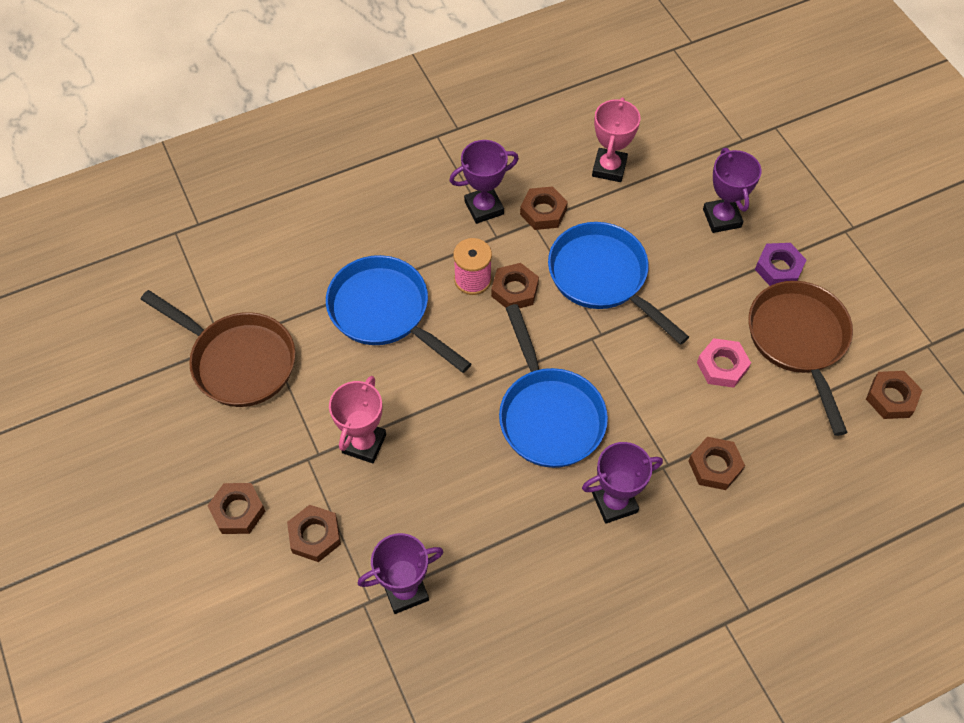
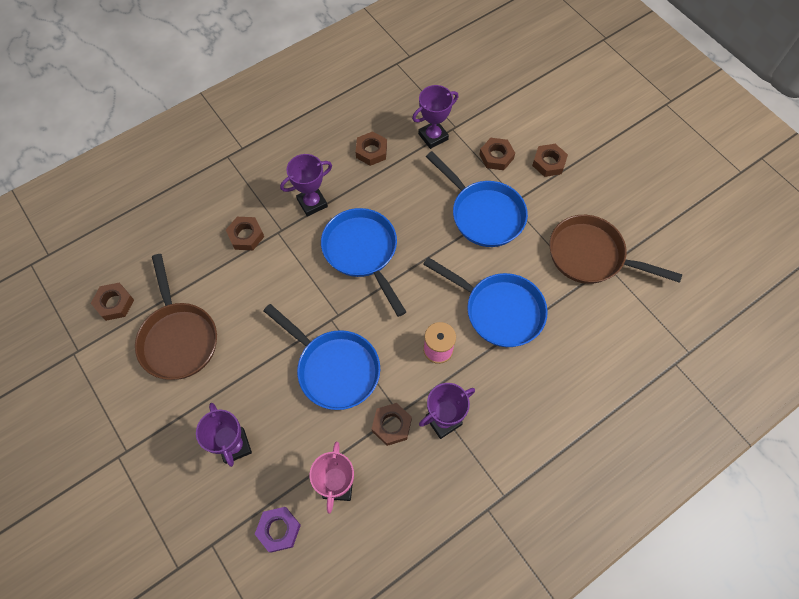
camera: 170 degrees right, 5 degrees up
pink trophy [329,376,386,463] -> blue pan [426,151,528,247]
brown nut [491,263,539,308] -> brown nut moved to [356,131,387,166]
pink nut [697,338,751,388] -> none
purple nut [755,243,806,286] -> purple nut moved to [255,507,301,553]

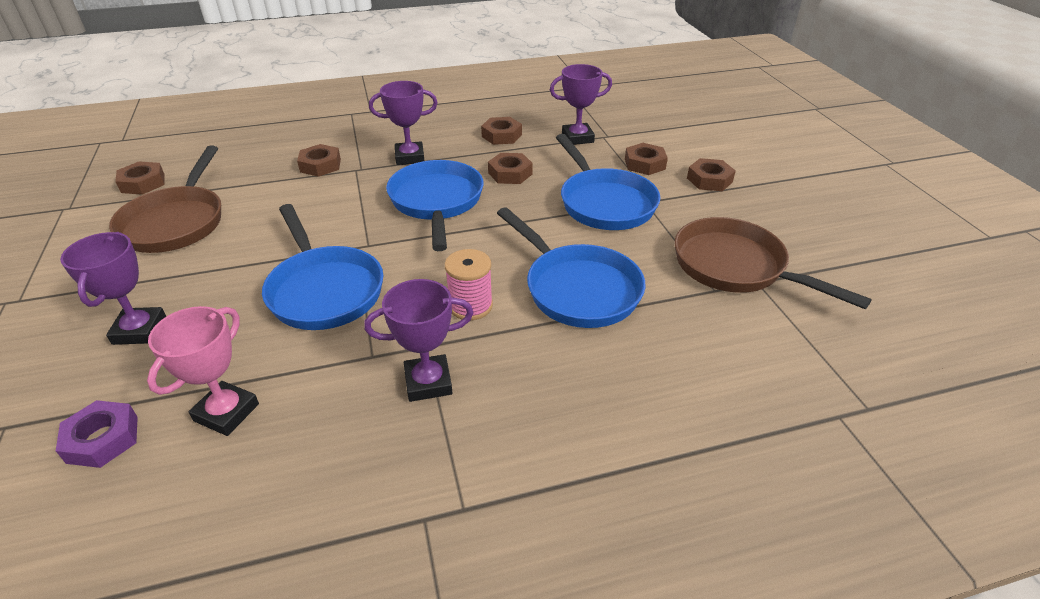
camera: 20 degrees right, 25 degrees down
brown nut [372,403,412,446] -> brown nut moved to [488,153,533,184]

